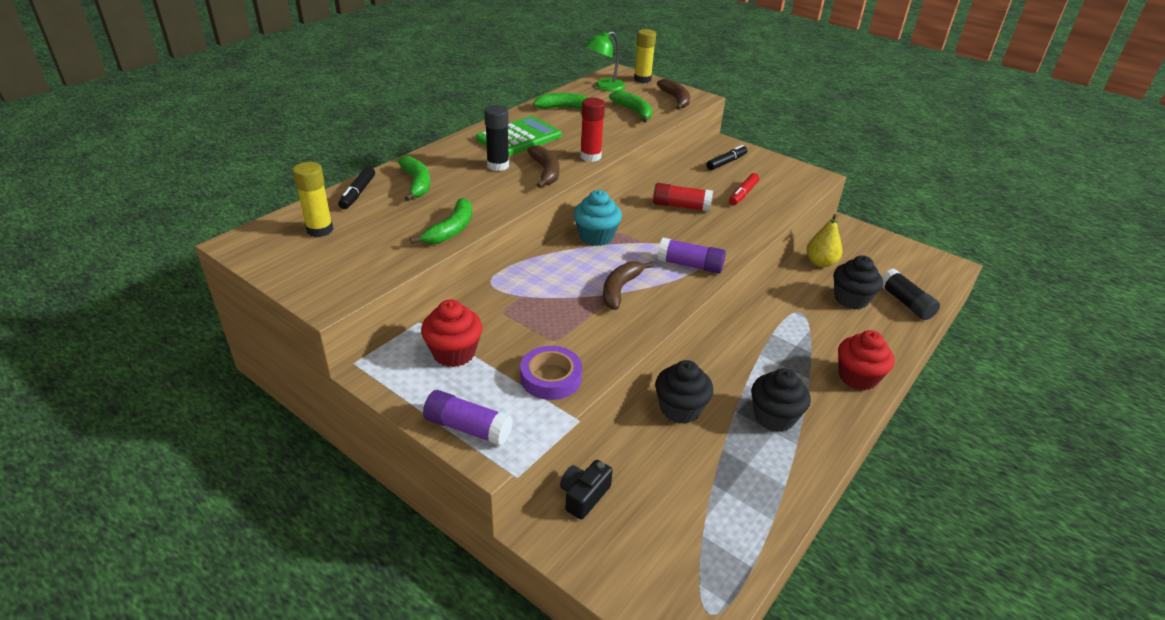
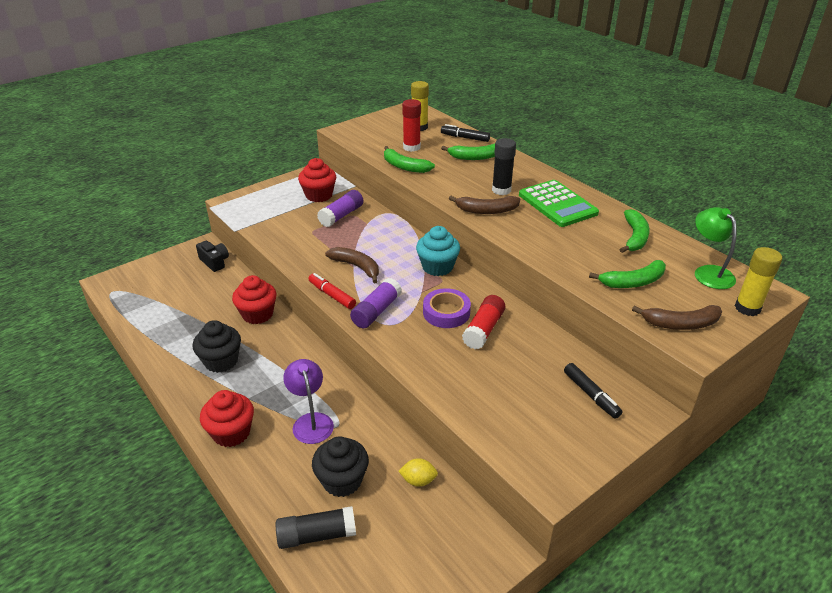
camera: 105 degrees right, 0 degrees up
purple glue stick [423,390,513,446] -> purple glue stick moved to [317,190,363,227]
purple tape [520,346,582,400] -> purple tape moved to [423,288,471,328]
red glue stick [580,98,605,162] -> red glue stick moved to [402,99,421,152]
black cupcake [655,360,713,424] -> red cupcake [232,275,276,324]
red marker [729,173,759,205] -> red marker moved to [308,273,356,309]
yellow pear [806,214,842,267] -> yellow lemon [399,458,438,487]
none -> purple lamp [283,359,334,444]

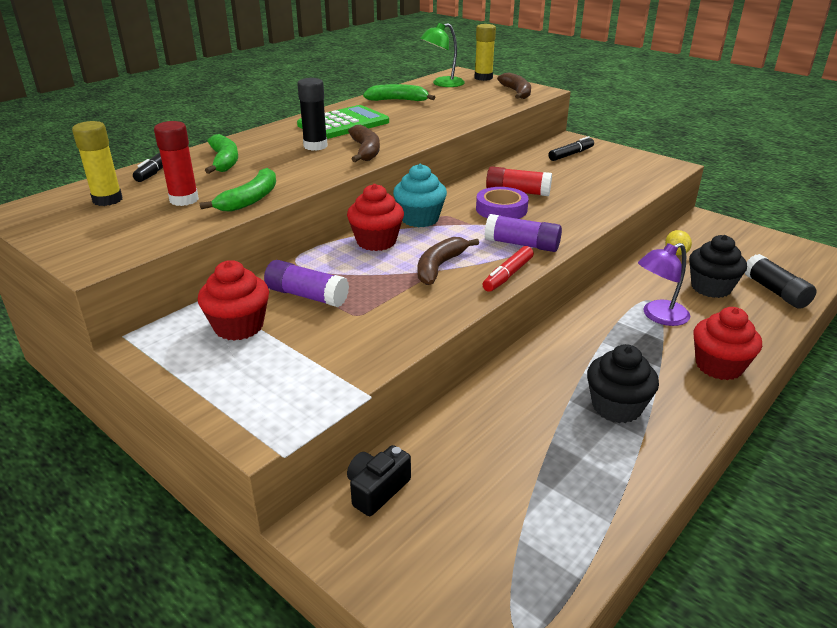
camera: 100 degrees left, 5 degrees down
red cupcake [232,275,276,324] -> red cupcake moved to [347,184,404,251]
green banana [589,260,666,288] -> none

